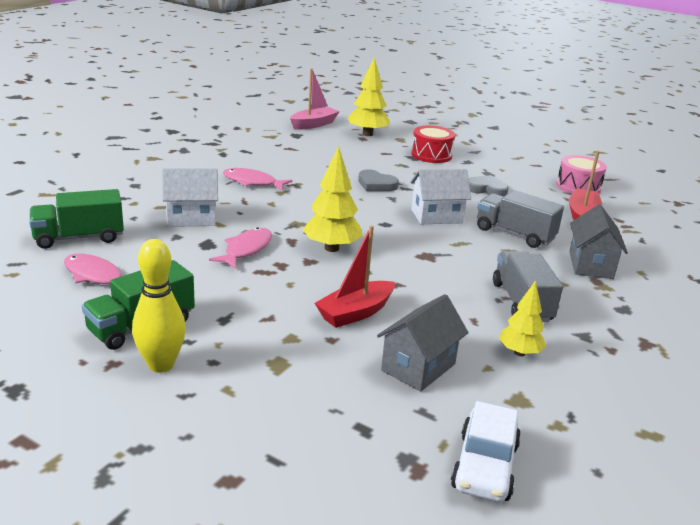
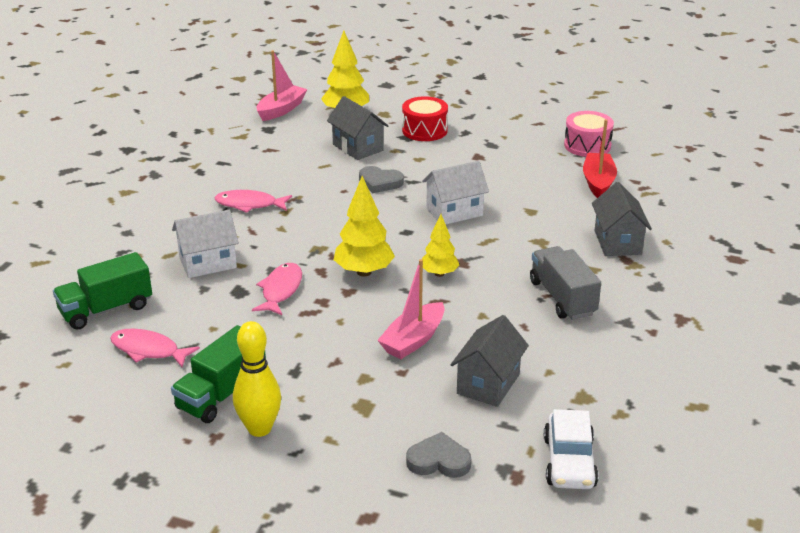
camera: 10 degrees left, 5 degrees up
red boat [315,225,395,328] -> pink boat [377,259,445,359]
grey heart [469,175,509,197] -> grey heart moved to [406,432,471,478]
grey truck [477,190,564,248] -> none
yellow tree [499,280,546,356] -> yellow tree moved to [422,214,459,277]
none -> grey house [327,96,388,160]

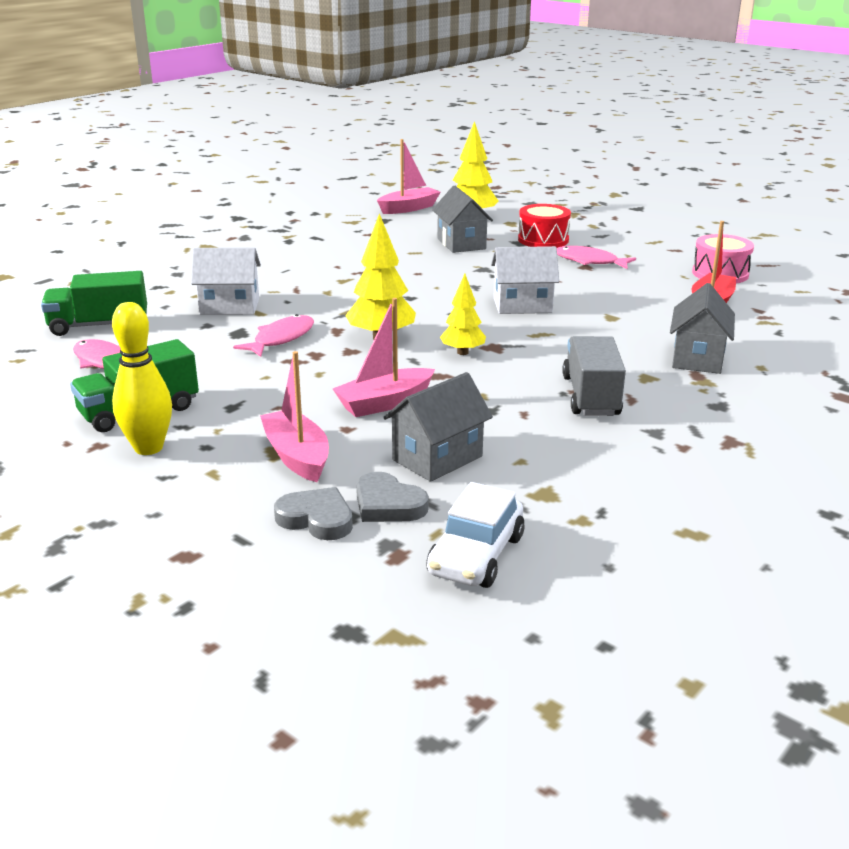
camera: 20 degrees right, 5 degrees down
pink fish [214,190,292,213] -> pink fish moved to [557,246,636,269]
grey heart [359,166,404,193] -> grey heart moved to [356,472,429,522]
none -> pink boat [260,351,329,482]

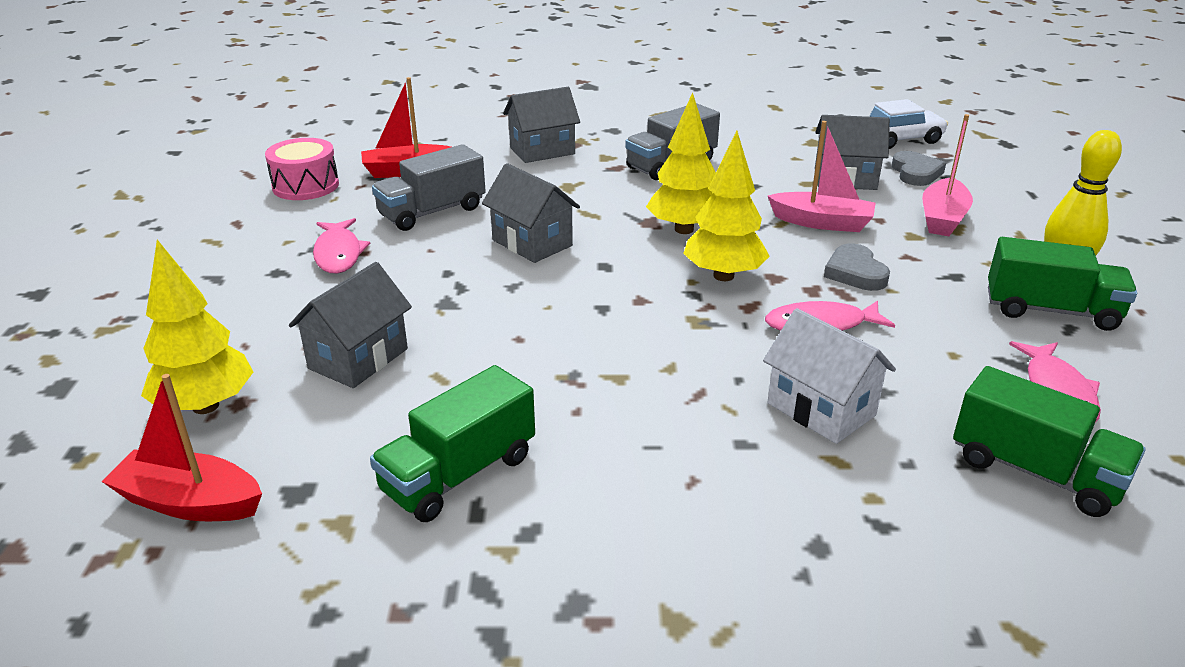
camera: 130 degrees left, 5 degrees up
grey heart [274,487,353,540] -> grey heart moved to [824,243,890,291]
pink boat [377,139,441,214] -> red boat [102,374,262,521]
yellow tree [440,274,486,355] -> yellow tree [646,92,716,234], size x1.57
white house [491,246,559,314] -> grey house [482,163,580,263]
red drum [518,204,571,248] -> none
none -> green truck [370,365,535,522]
none -> grey truck [372,144,486,231]

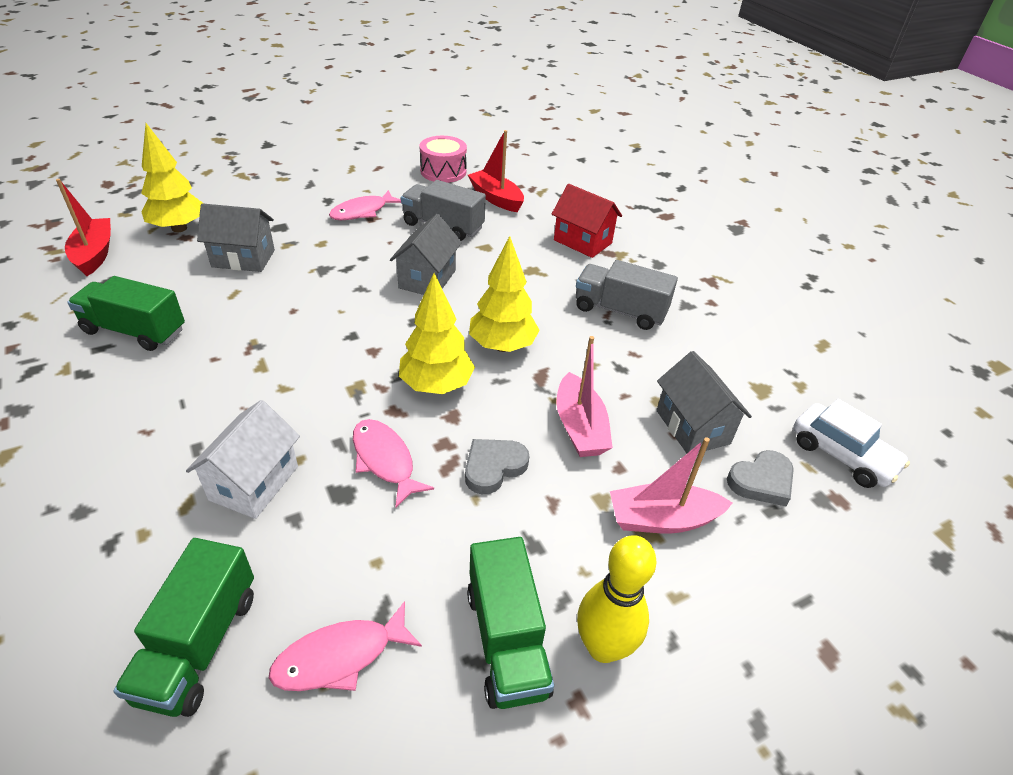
camera: 60 degrees right, 10 degrees up
grey house [503,87,580,163] -> red house [552,184,622,258]

